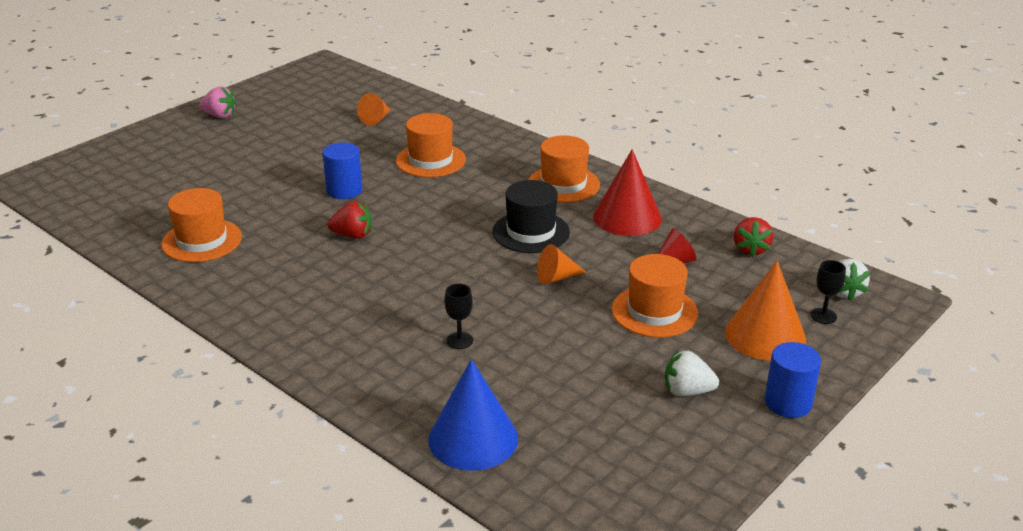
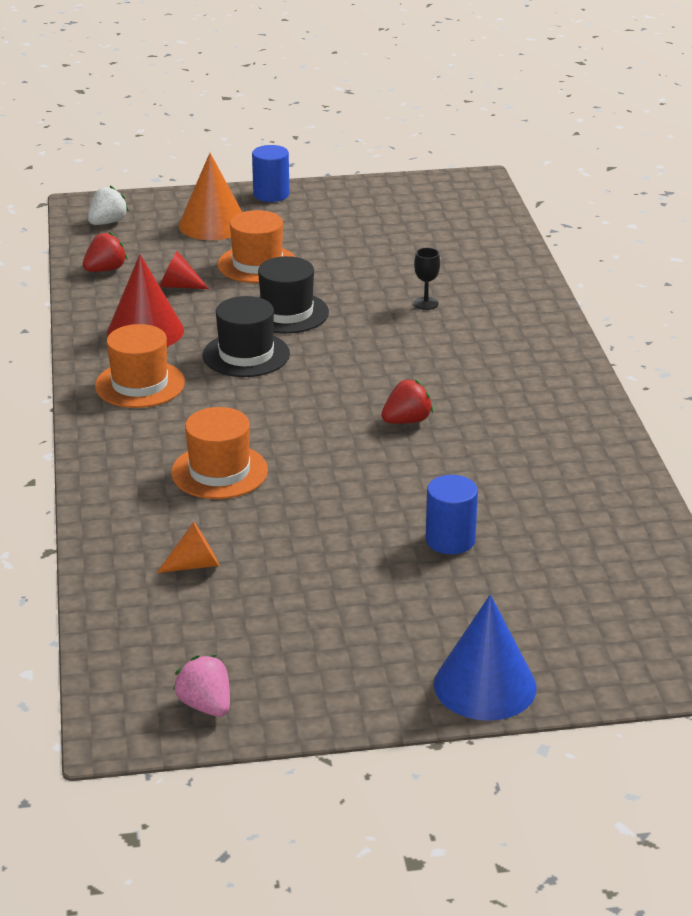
camera: 140 degrees left, 0 degrees up
orange hat [161,188,242,262] -> none
pink strawberry [199,86,237,118] -> pink strawberry moved to [173,655,230,717]
blue cylinder [323,142,362,199] -> blue cylinder moved to [426,475,478,555]
red strawberry [327,201,372,239] -> red strawberry turned 105 degrees clockwise [381,379,433,424]
blue cone [428,359,518,471] -> blue cone moved to [434,594,537,721]
orange cone [537,244,586,284] -> black hat [258,256,329,334]
white strawberry [665,350,719,396] -> none
black goblet [810,260,846,324] -> none

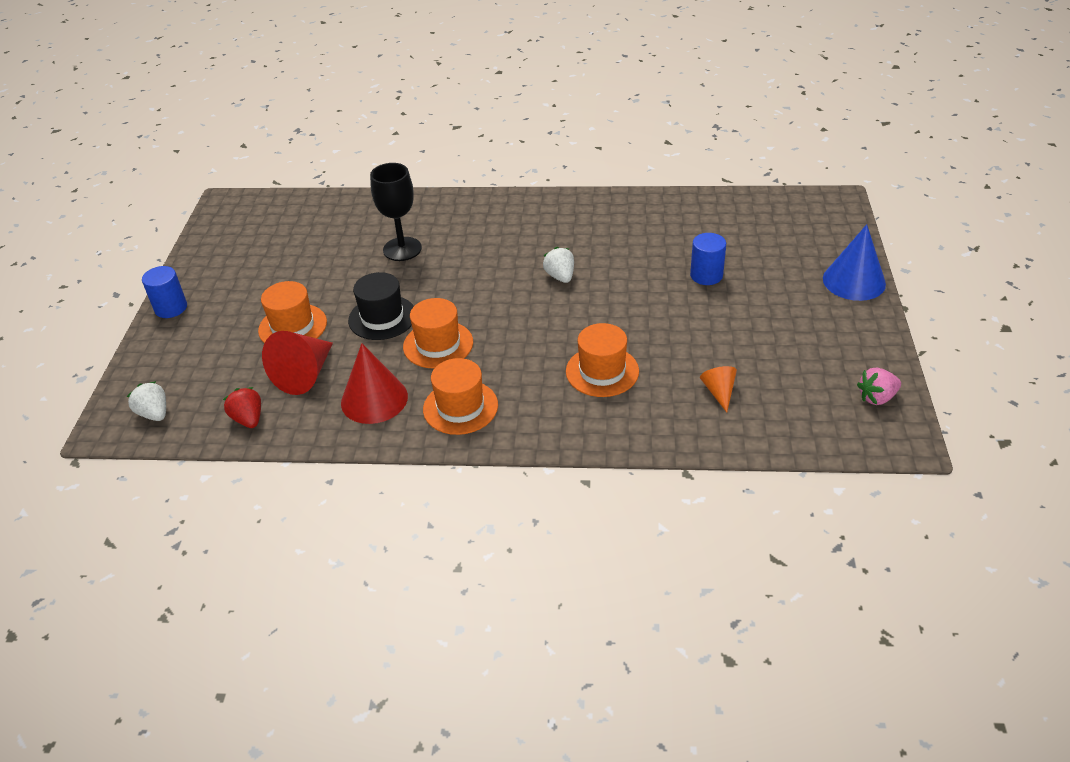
camera: 75 degrees left, 10 degrees up
red cone [160,251,209,289] -> red cone [262,331,333,395], size x1.84
orange cone [179,153,242,240] -> none
black hat [203,296,290,377] -> orange hat [403,298,473,369]
red strawberry [381,379,433,424] -> white strawberry [543,247,574,283]
black goblet [414,248,440,310] -> black goblet [370,163,422,261], size x2.05

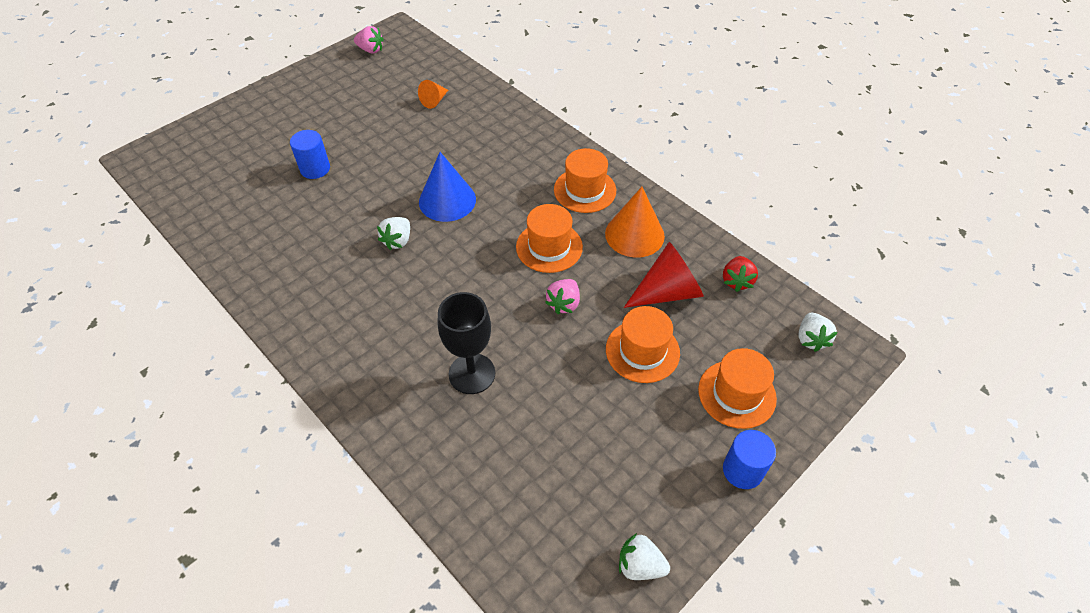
camera: 140 degrees left, 10 degrees up
red cone [341,343,408,424] -> orange cone [605,187,665,258]
black hat [348,272,414,340] -> pink strawberry [545,279,580,314]
orange hat [566,323,639,397] -> orange hat moved to [698,348,777,429]
blue cone [823,224,886,301] -> blue cone moved to [419,152,476,222]
none -> white strawberry [619,533,670,580]

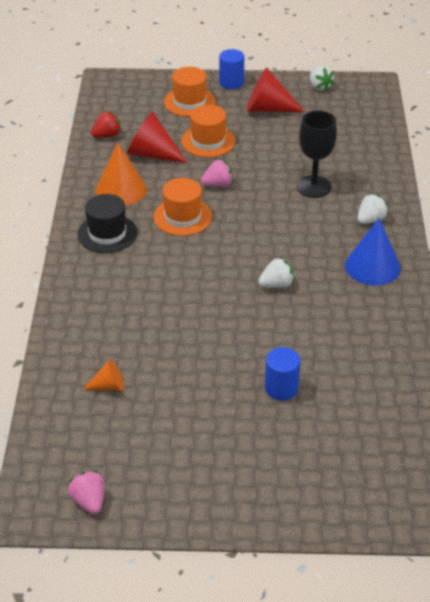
camera: 135 degrees left, 10 degrees down
blue cone [419,152,476,222] -> blue cone moved to [345,218,401,286]
orange hat [554,148,616,213] -> black hat [77,194,137,253]
white strawberry [798,313,837,352] -> white strawberry moved to [357,194,388,224]
none -> red cone [247,68,305,112]

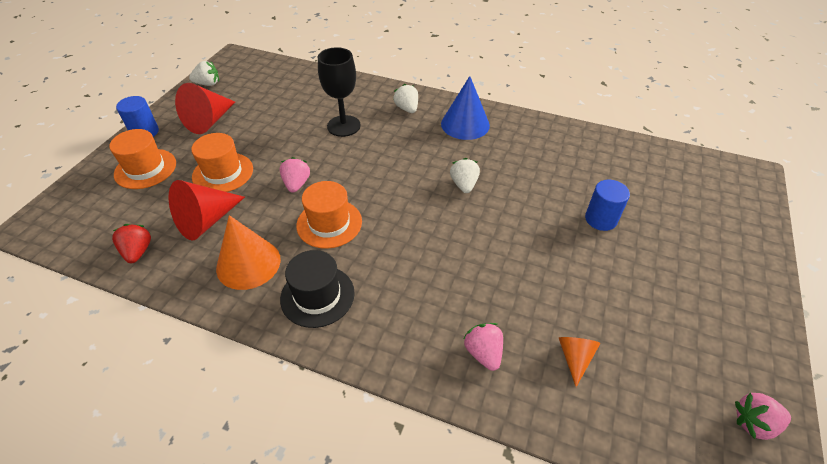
camera: 70 degrees left, 5 degrees up
none -> pink strawberry [463,323,503,371]

